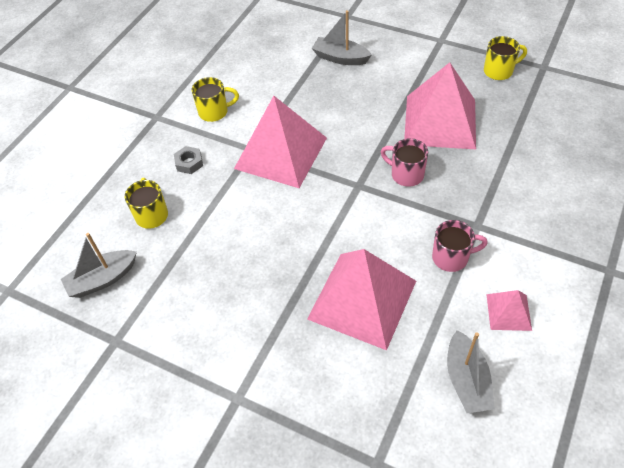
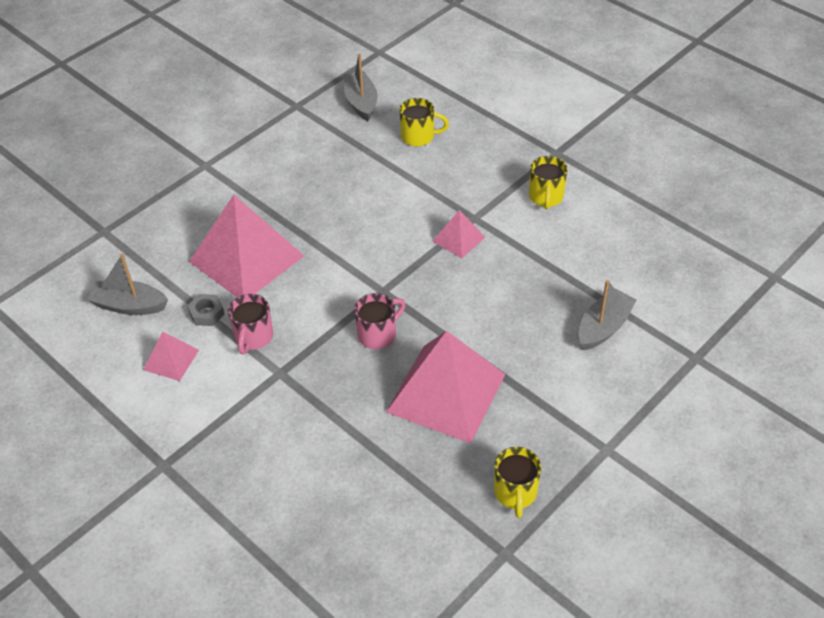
camera: 105 degrees right, 5 degrees down
grey nut [174,146,203,174] -> grey nut moved to [187,294,225,326]
pink pyramid [234,96,327,188] -> pink pyramid [433,210,485,259], size x0.47

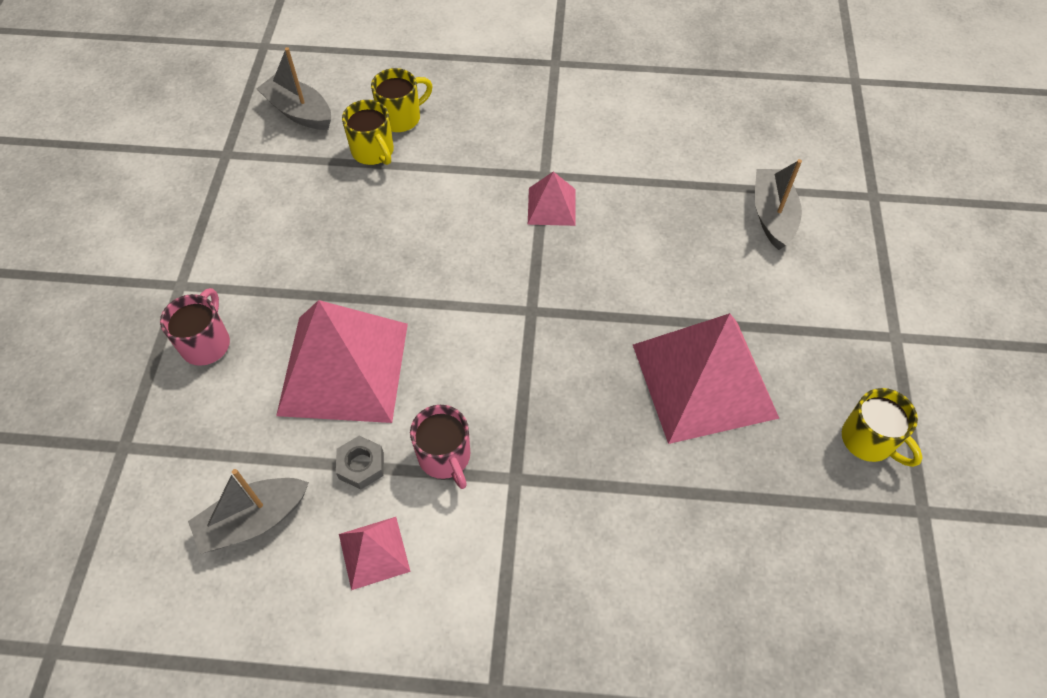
camera: 40 degrees left, 10 degrees up
pink mug [354,293,405,349] -> pink mug moved to [160,288,230,366]
yellow mug [529,156,568,209] -> yellow mug moved to [342,100,394,165]

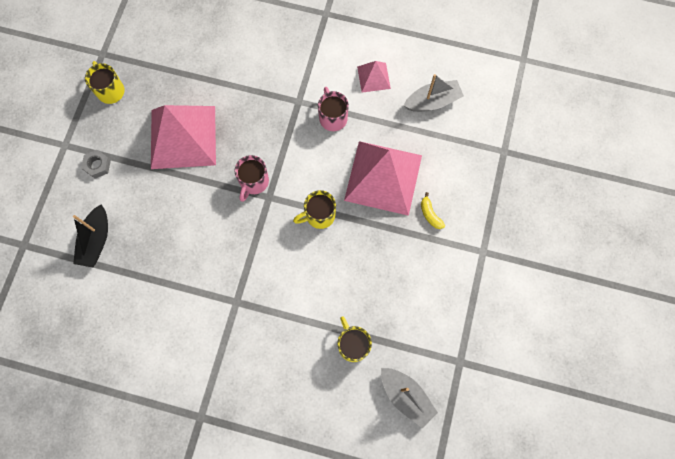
camera: 170 degrees left, 15 degrees up
pink mug [160,288,230,366] -> pink mug moved to [235,155,269,202]
grey nut [336,436,384,489] -> grey nut moved to [81,150,111,178]
yellow mug [371,68,433,132] -> yellow mug moved to [293,190,336,229]
pink pyramid [528,171,575,226] -> none
grey boat [755,159,802,250] -> black boat [73,204,108,267]
none -> yellow banana [421,192,445,229]

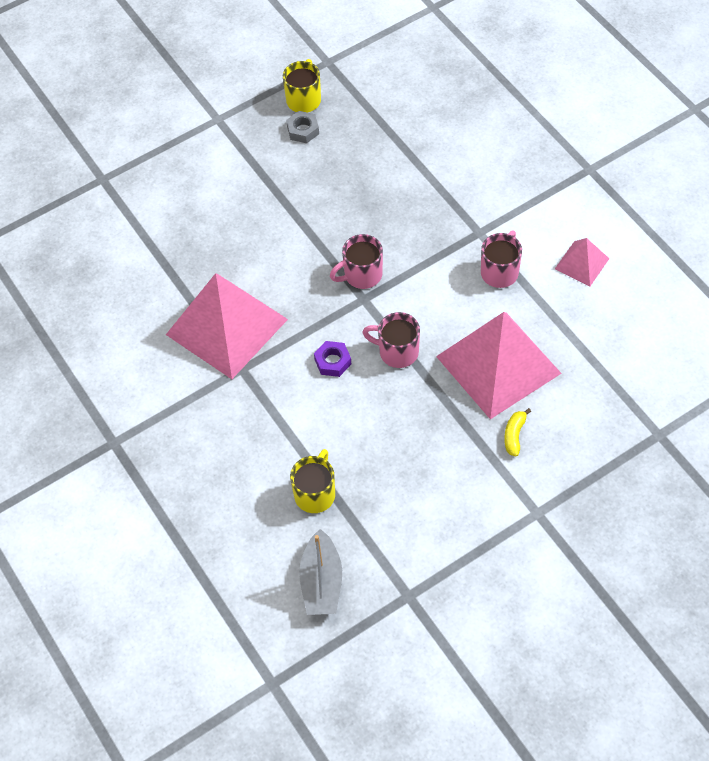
camera: 45 degrees right, 15 degrees down
black boat [73,204,108,267] -> none
grey nut [81,150,111,178] -> grey nut moved to [286,111,319,143]
pink pyramid [151,105,216,169] -> pink pyramid moved to [166,273,288,379]
yellow mug [293,190,336,229] -> pink mug [362,312,420,368]
grey boat [404,74,464,112] -> none
none -> purple nut [314,341,351,377]

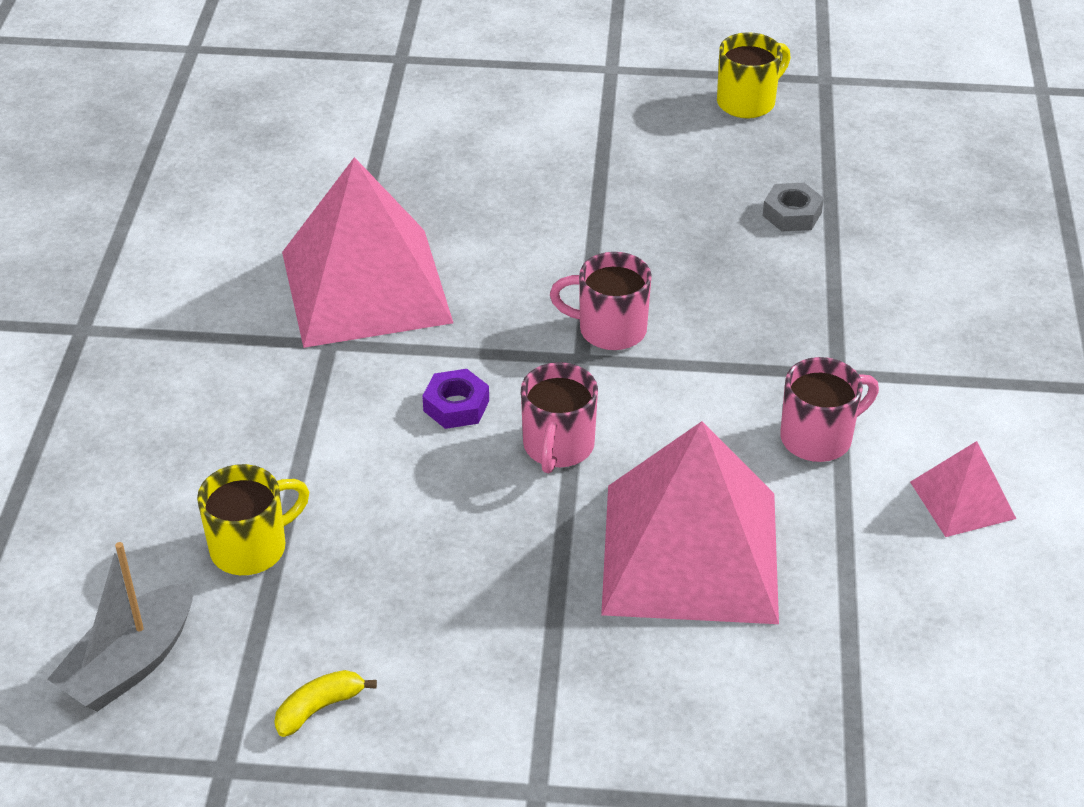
camera: 35 degrees right, 15 degrees down
grey nut [286,111,319,143] -> grey nut moved to [763,183,824,232]
pink mug [362,312,420,368] -> pink mug turned 135 degrees counterclockwise [521,362,598,473]
yellow banana [504,408,531,456] -> yellow banana moved to [274,670,377,737]

